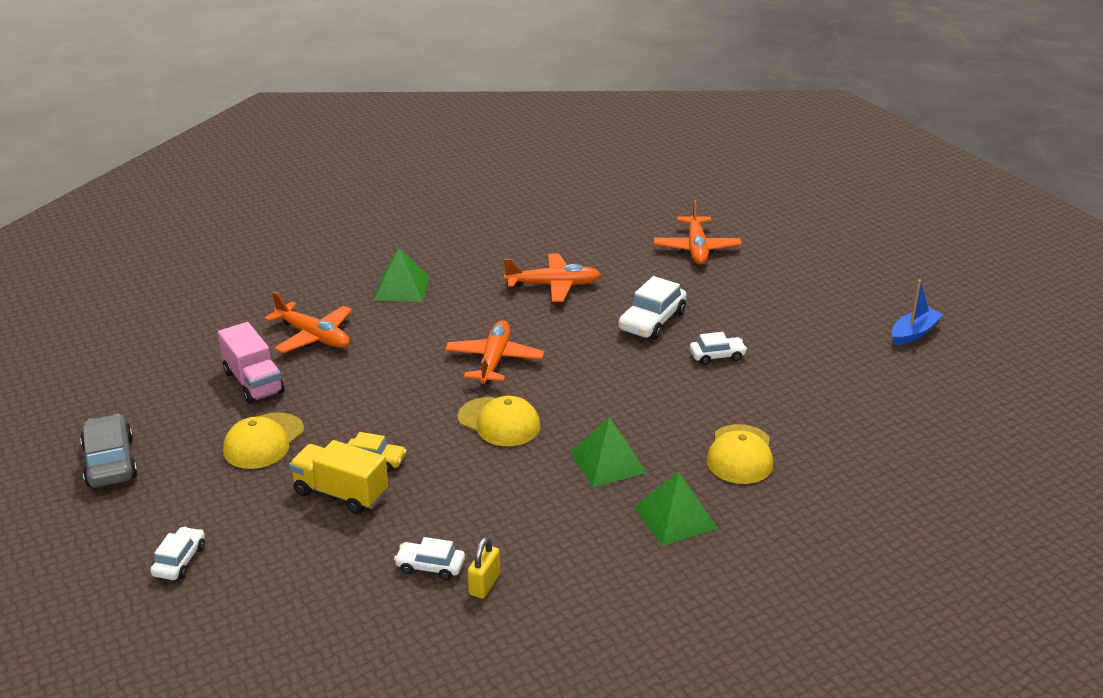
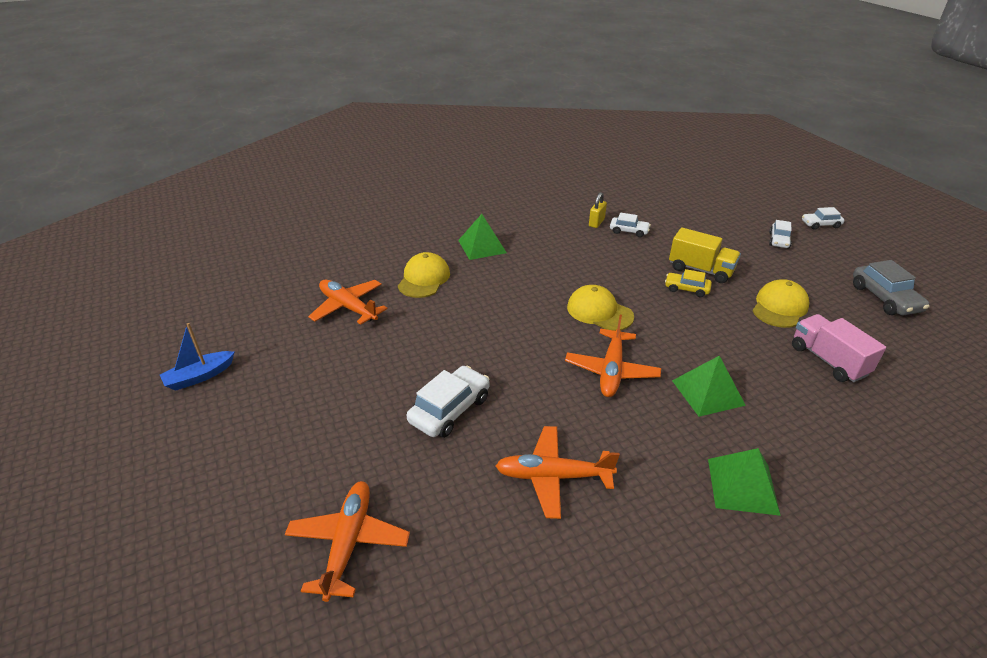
camera: 175 degrees left, 5 degrees up
orange plane [264,291,352,353] -> orange plane moved to [308,280,387,325]
green pyramid [570,417,647,487] -> green pyramid moved to [672,355,746,417]
white car [690,332,747,365] -> white car moved to [802,207,844,230]

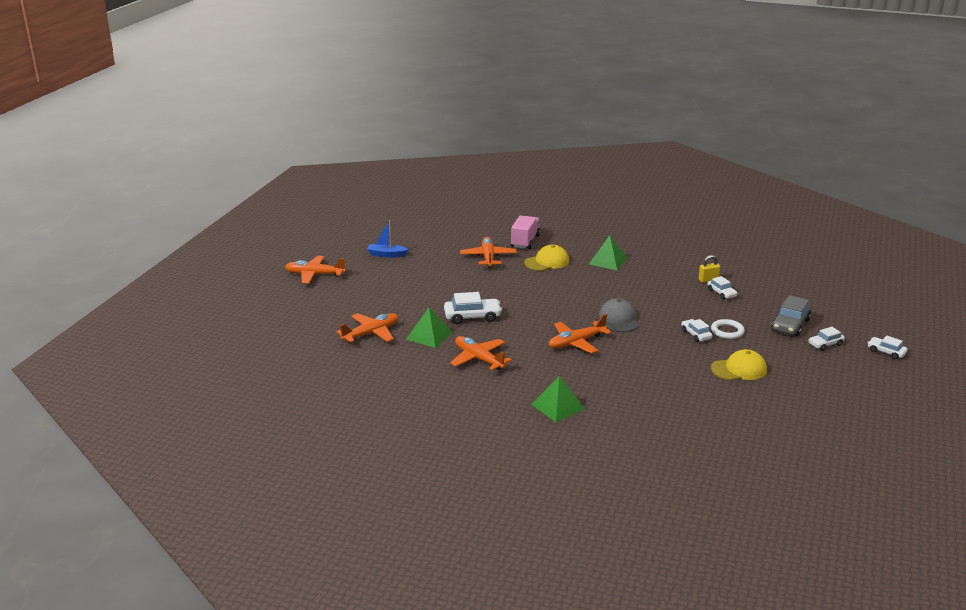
camera: 45 degrees right, 10 degrees down
yellow cap [567,285,634,331] -> grey cap [599,298,638,332]
yellow car [665,269,712,297] -> white car [681,319,712,342]
yellow truck [669,227,741,283] -> white ring [711,319,745,339]
green pyramid [672,355,746,417] -> green pyramid moved to [406,307,453,348]
pink truck [792,314,886,382] -> pink truck moved to [511,216,540,249]
grey car [853,260,929,315] -> grey car moved to [771,295,811,336]
none -> orange plane [285,256,346,283]

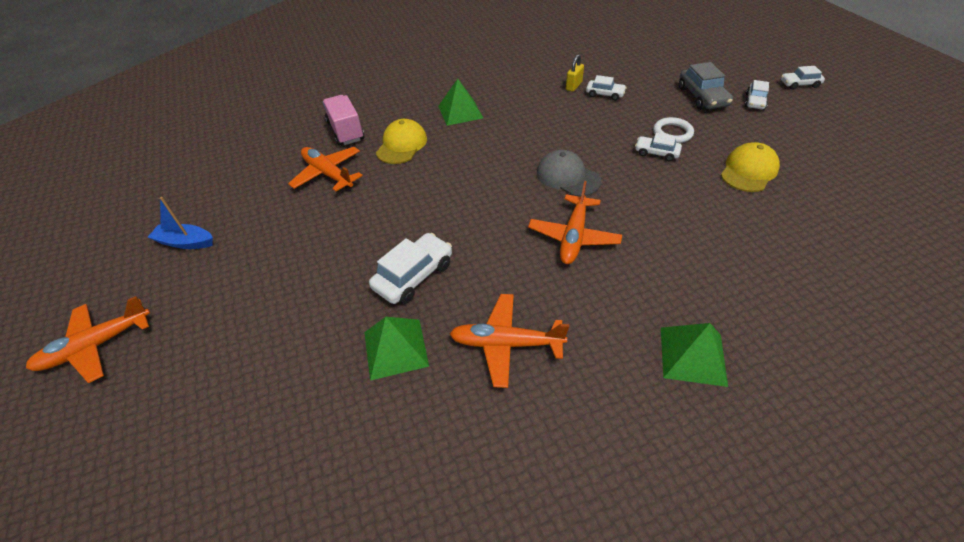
camera: 40 degrees left, 20 degrees up
orange plane [336,313,398,343] -> none
blue boat [367,220,409,258] -> blue boat turned 45 degrees clockwise [148,197,213,249]

